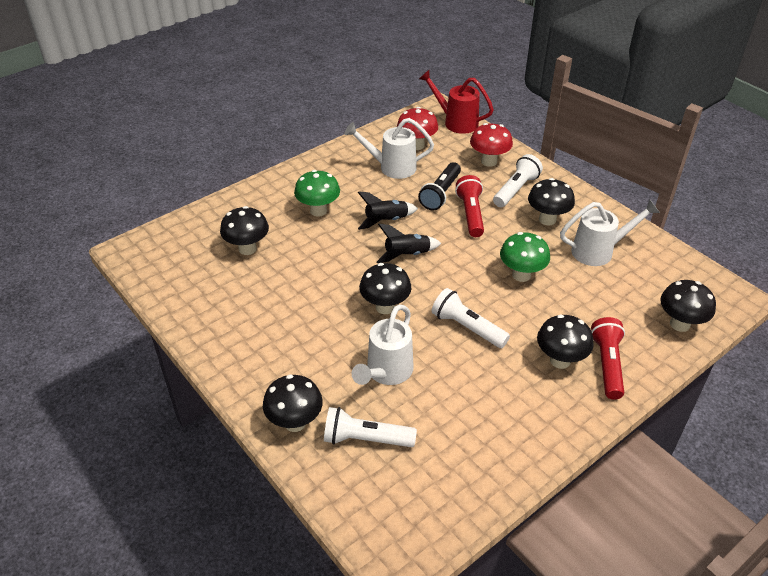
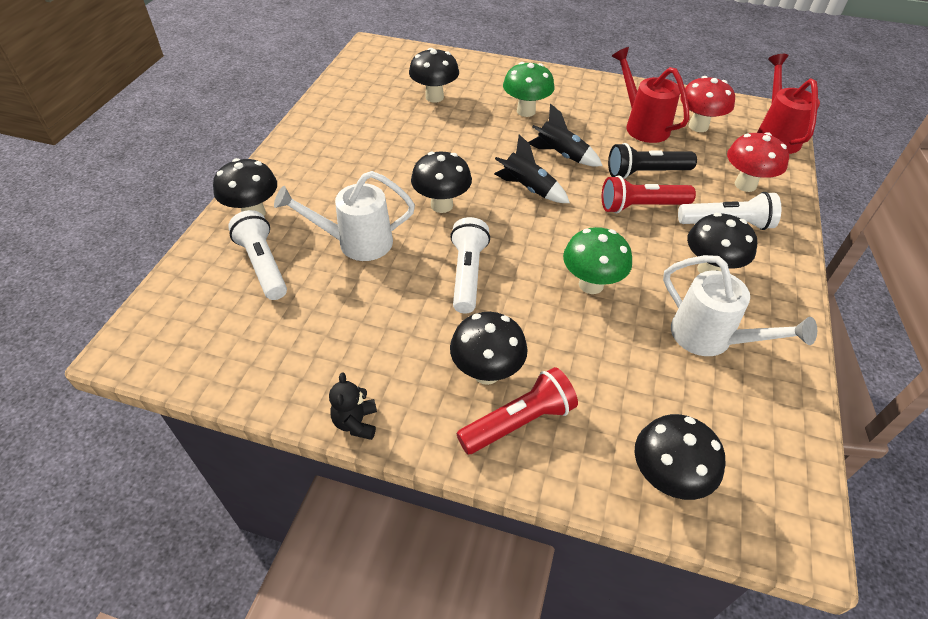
camera: 55 degrees right, 5 degrees up
white watering can [344,118,434,179] -> red watering can [612,47,689,143]
red flashlight [455,175,484,237] -> red flashlight turned 150 degrees counterclockwise [602,175,696,213]
none -> black teddy bear [329,373,377,440]

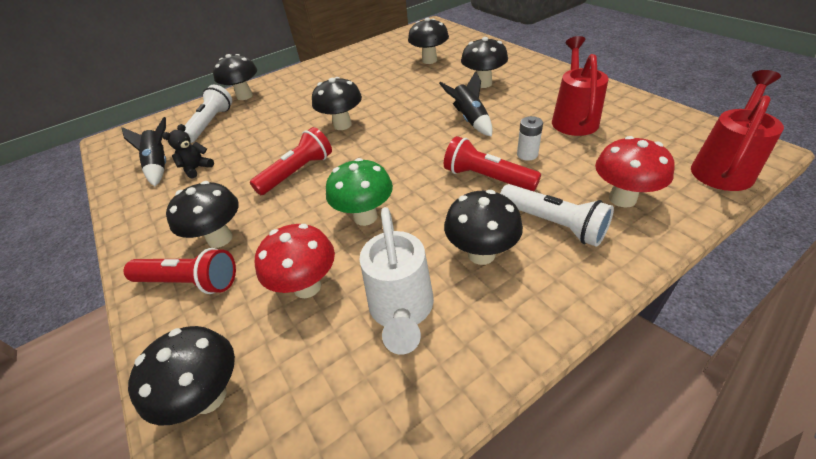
camera: 45 degrees right, 5 degrees down
white watering can [274,171,415,261] -> none
black teddy bear [329,373,377,440] -> black teddy bear moved to [162,124,214,178]
white flashlight [450,217,490,314] -> red flashlight [250,127,332,195]
black rocket [494,134,570,203] -> black rocket moved to [121,117,166,186]
green mushroom [503,62,554,117] -> black mushroom [461,37,508,88]
black flashlight [608,143,697,179] -> white battery [517,116,543,161]
red mushroom [680,76,735,132] -> red mushroom moved to [255,224,335,298]

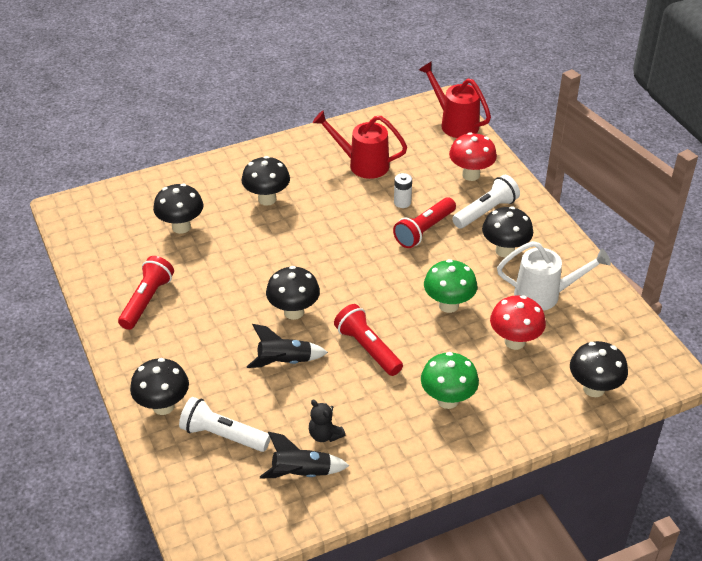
camera: 85 degrees left, 0 degrees up
red flashlight [124,248,236,294] -> red flashlight moved to [118,256,174,330]
black mushroom [166,181,239,248] -> green mushroom [421,352,479,409]
black rocket [439,71,492,137] -> black rocket moved to [247,324,328,368]

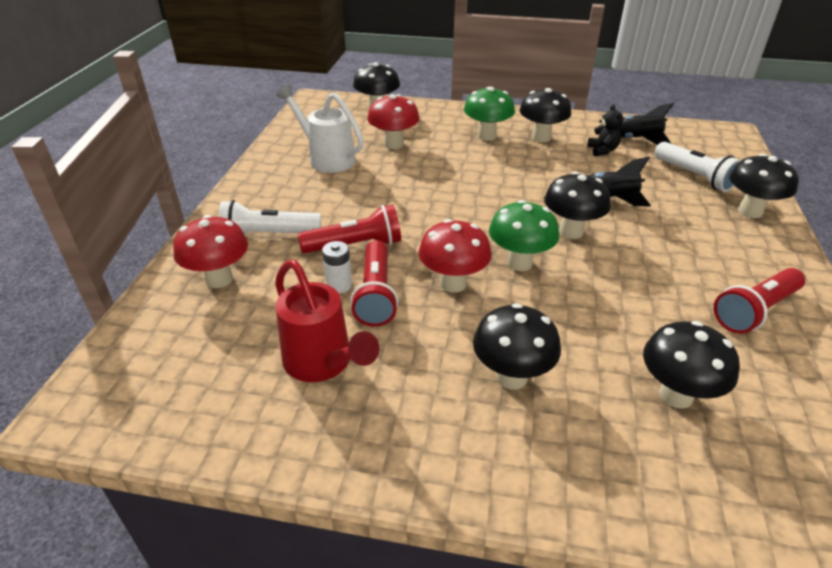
camera: 145 degrees left, 5 degrees down
red flashlight [334,304,403,376] -> red flashlight moved to [350,240,398,327]
red watering can [419,61,491,138] -> none
green mushroom [424,259,477,313] -> green mushroom moved to [489,200,559,271]
black mushroom [482,206,533,258] -> black mushroom moved to [520,88,571,142]
none -> red mushroom [418,219,492,293]

